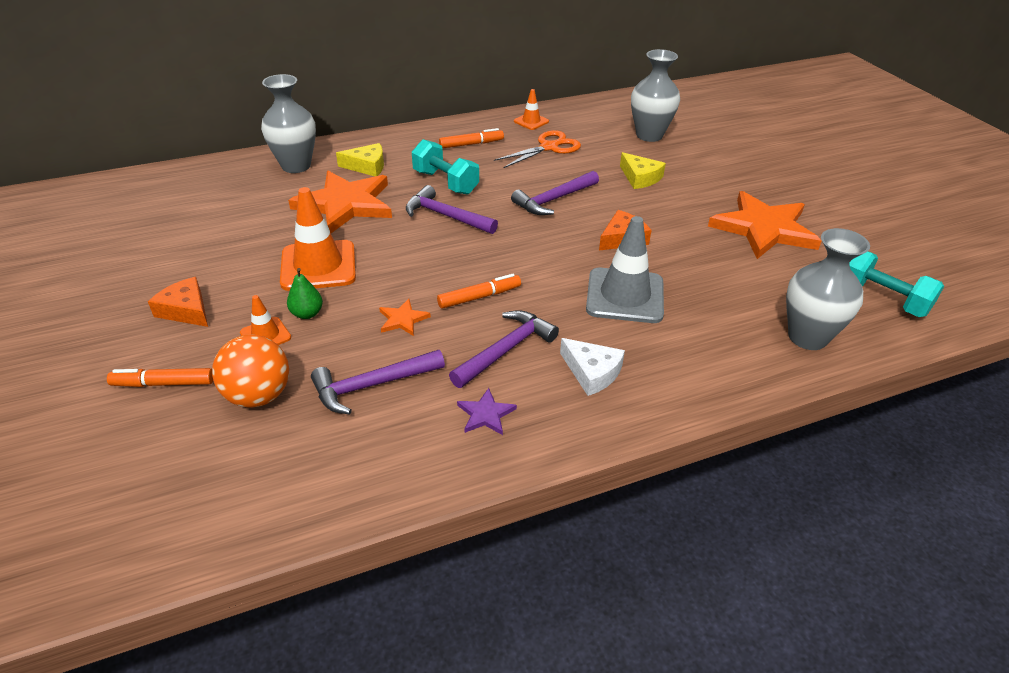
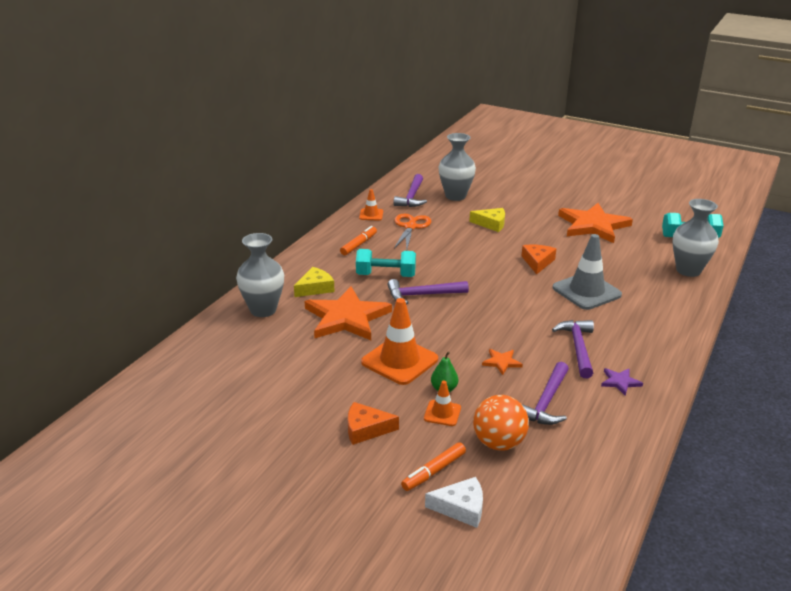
camera: 40 degrees left, 10 degrees down
orange marker [437,274,521,309] -> none
purple hammer [511,171,599,215] -> purple hammer moved to [393,174,427,207]
white cheese [560,338,625,396] -> white cheese moved to [425,477,483,528]

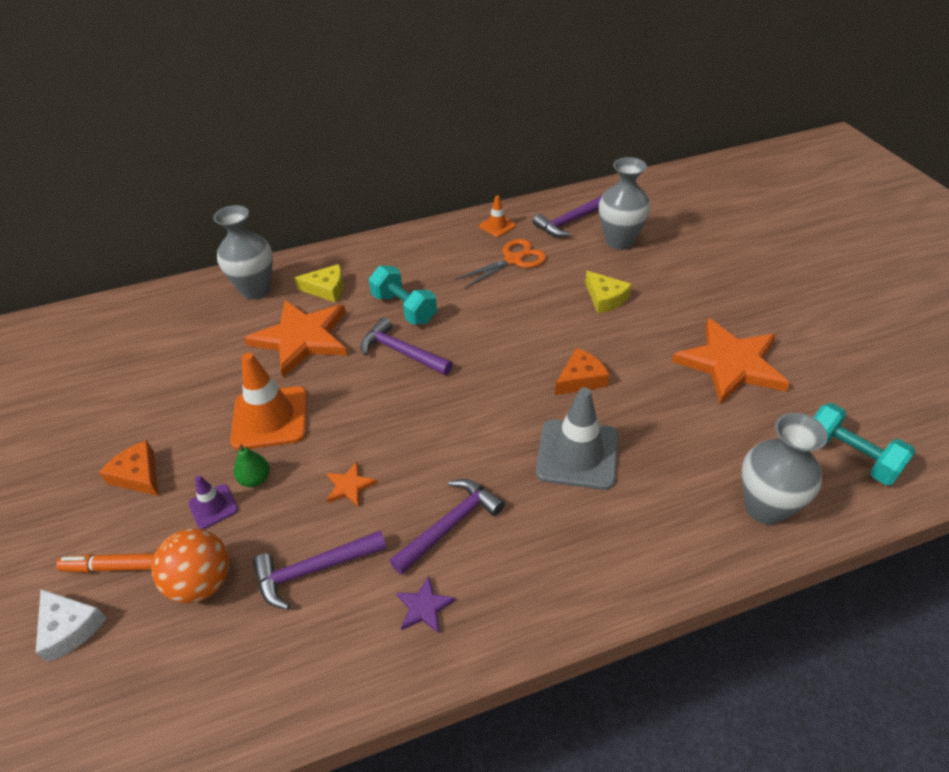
camera: 45 degrees right, 15 degrees up
orange marker [340,226,377,255] -> none
orange traffic cone [424,381,461,426] -> purple traffic cone [188,475,238,529]

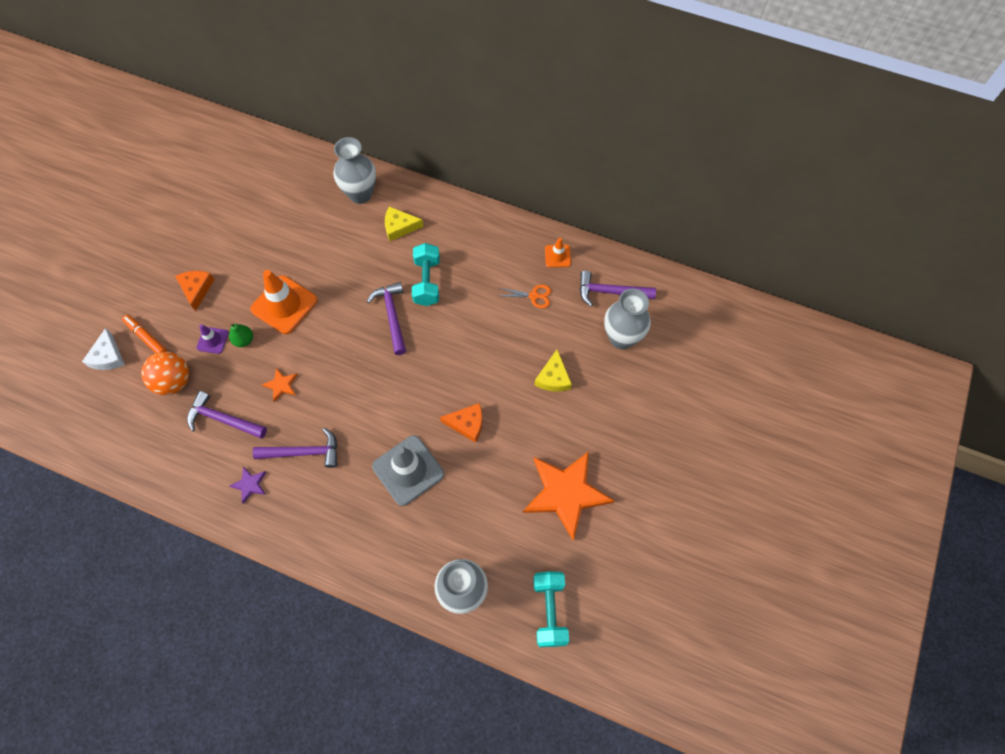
camera: 40 degrees right, 20 degrees up
orange star [244,300,347,378] -> none
yellow cheese [294,264,344,302] -> yellow cheese turned 135 degrees clockwise [385,207,424,241]
orange scissors [455,239,547,289] -> orange scissors [499,285,551,308], size x0.65

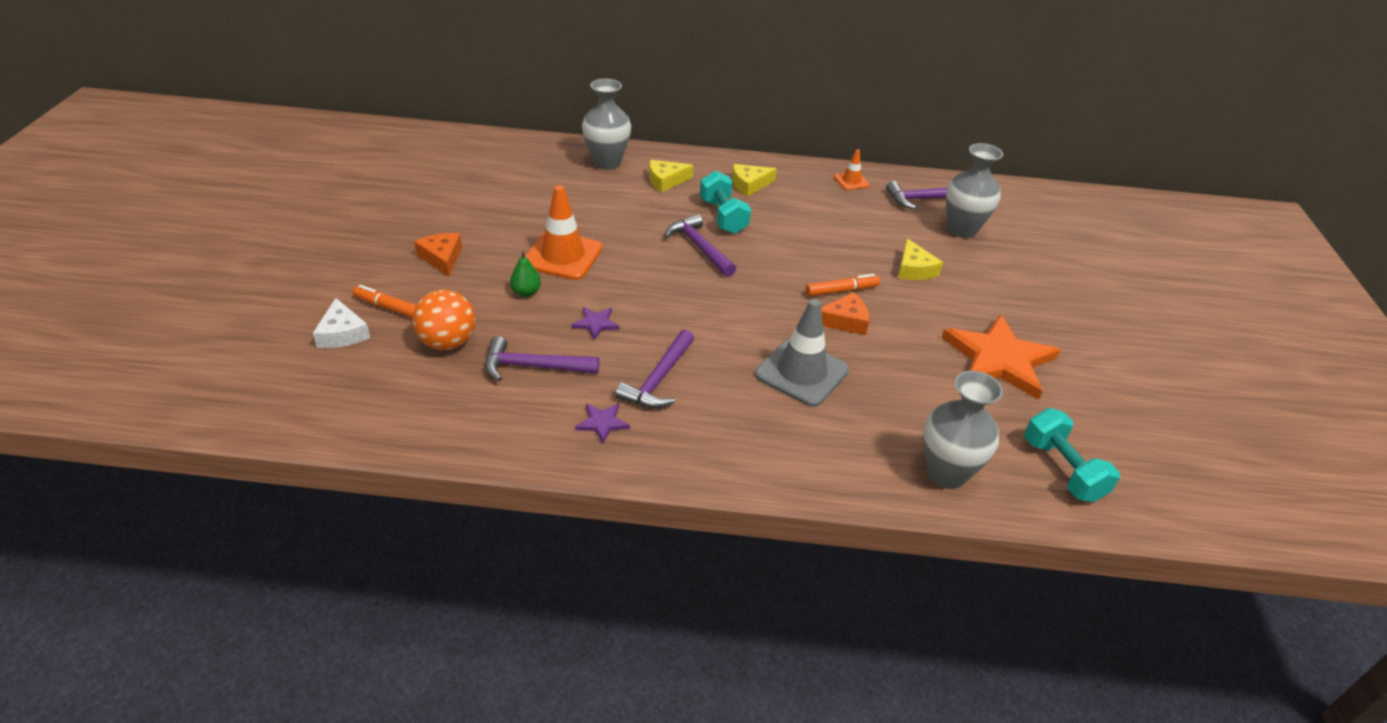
camera: 20 degrees left, 25 degrees down
purple traffic cone [197,324,229,354] -> none
purple hammer [253,428,337,468] -> purple hammer turned 135 degrees clockwise [615,330,694,409]
orange star [262,368,298,402] -> purple star [571,307,620,340]
orange scissors [499,285,551,308] -> none
none -> yellow cheese [732,164,777,197]
none -> orange marker [806,274,880,296]

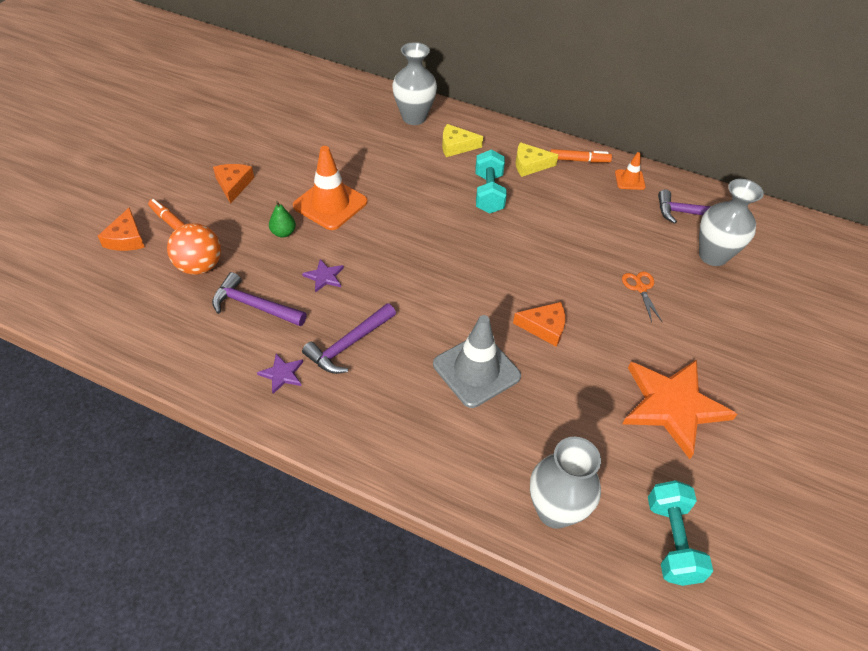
camera: 20 degrees right, 10 degrees up
white cheese [313,298,370,348] -> orange cheese [98,207,145,251]
purple hammer [665,214,736,277] -> none
orange marker [806,274,880,296] -> orange marker moved to [550,149,612,163]
yellow cheese [898,238,943,280] -> orange scissors [622,271,662,322]

